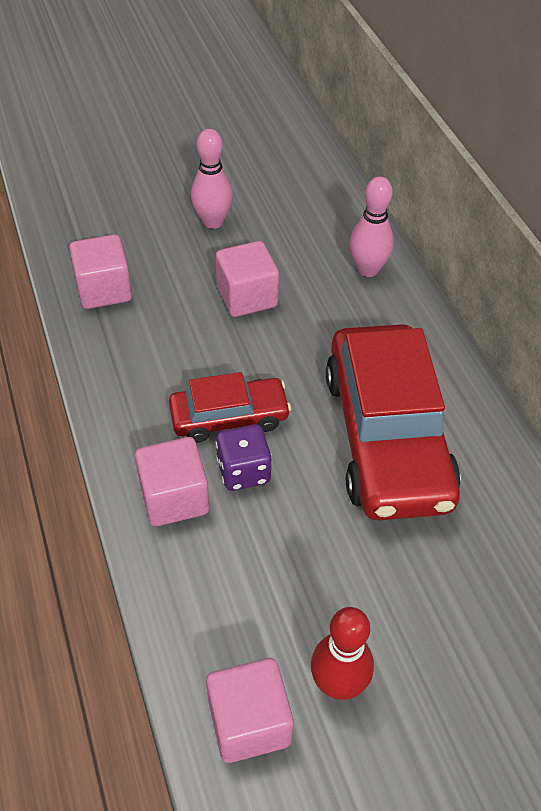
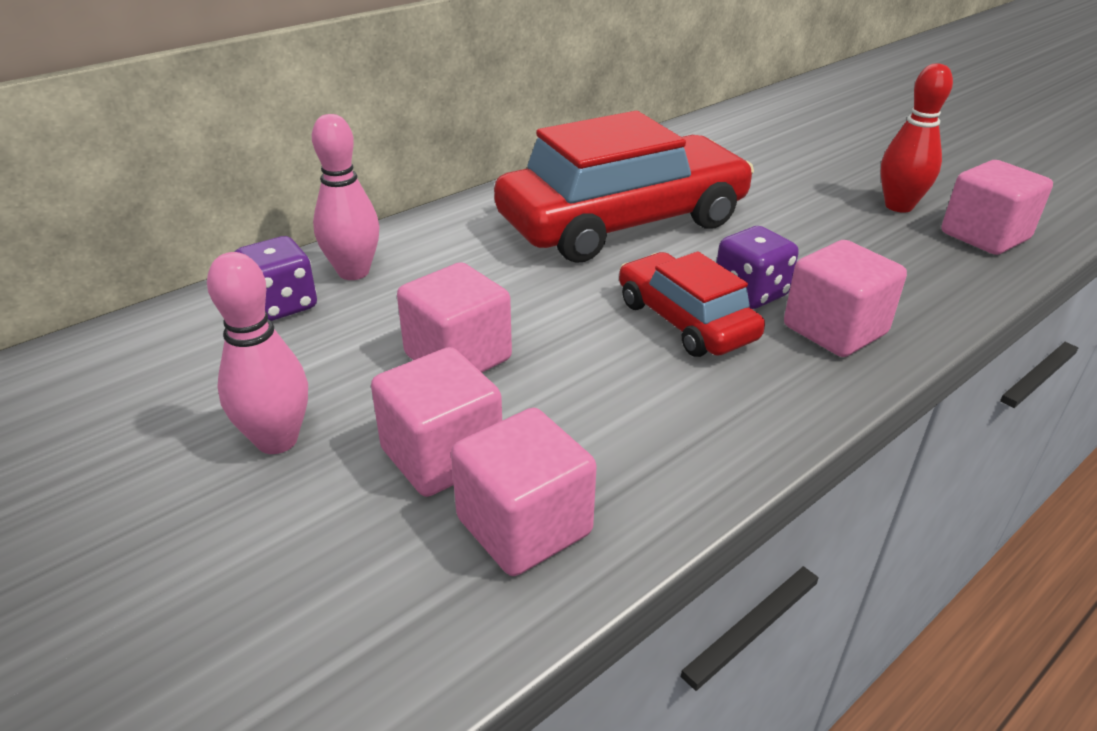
camera: 110 degrees left, 15 degrees down
none -> purple dice [235,236,317,321]
none -> pink cube [371,347,502,497]

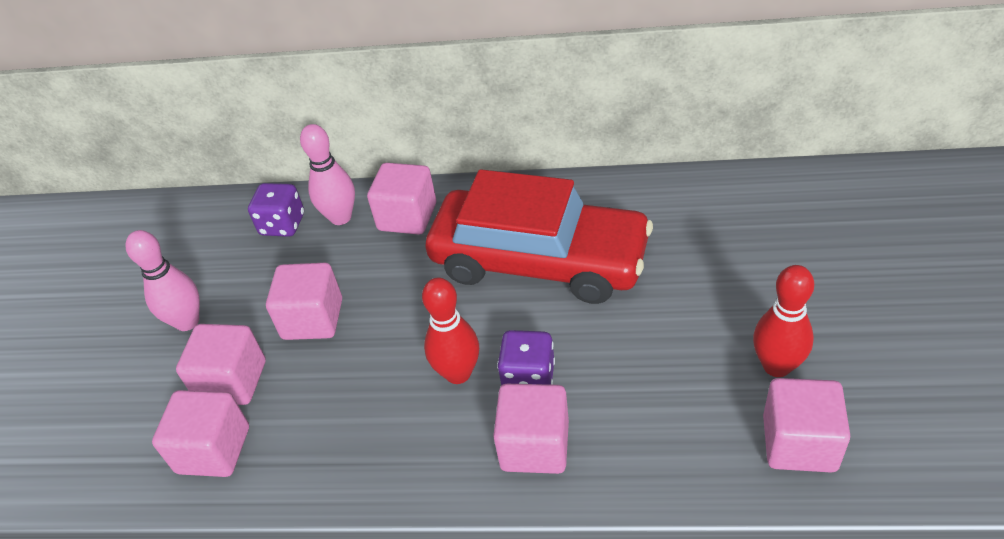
camera: 50 degrees right, 10 degrees up
red car [619,251,765,357] -> red bowling pin [422,277,479,384]
none -> pink cube [367,163,436,235]

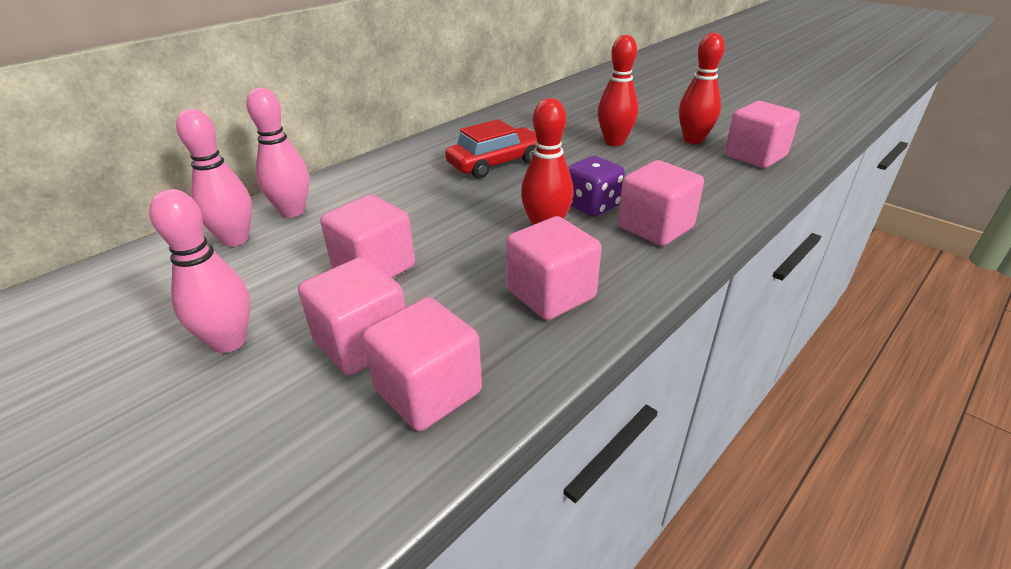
camera: 55 degrees left, 10 degrees down
purple dice [248,183,304,237] -> pink bowling pin [176,109,252,247]
pink cube [367,163,436,235] -> pink cube moved to [506,216,602,320]
red car [425,169,653,304] -> red car [445,119,537,178], size x0.53
none -> red bowling pin [597,35,638,146]

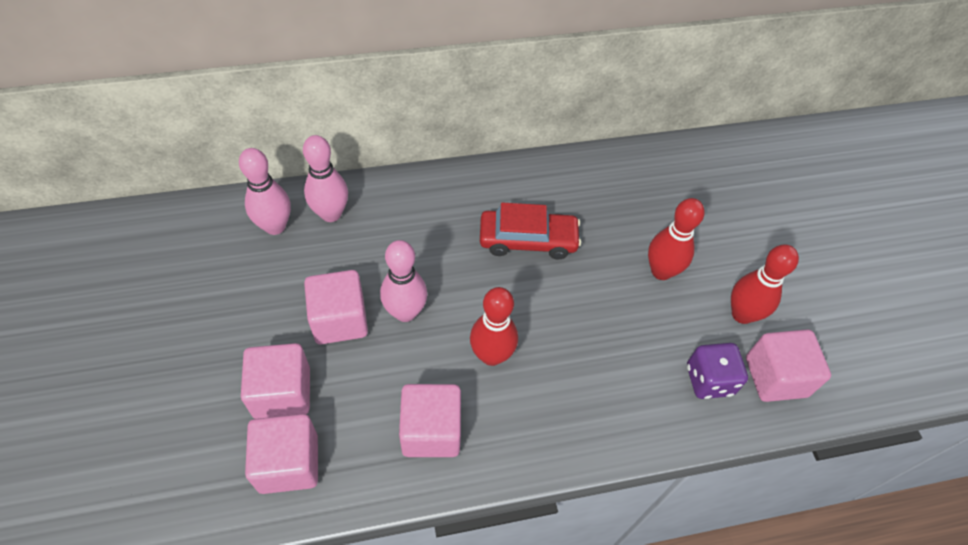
camera: 30 degrees right, 20 degrees up
pink bowling pin [149,189,250,353] -> pink bowling pin moved to [380,240,427,322]
purple dice [568,156,625,217] -> purple dice moved to [687,343,748,399]
pink cube [618,160,704,246] -> none

